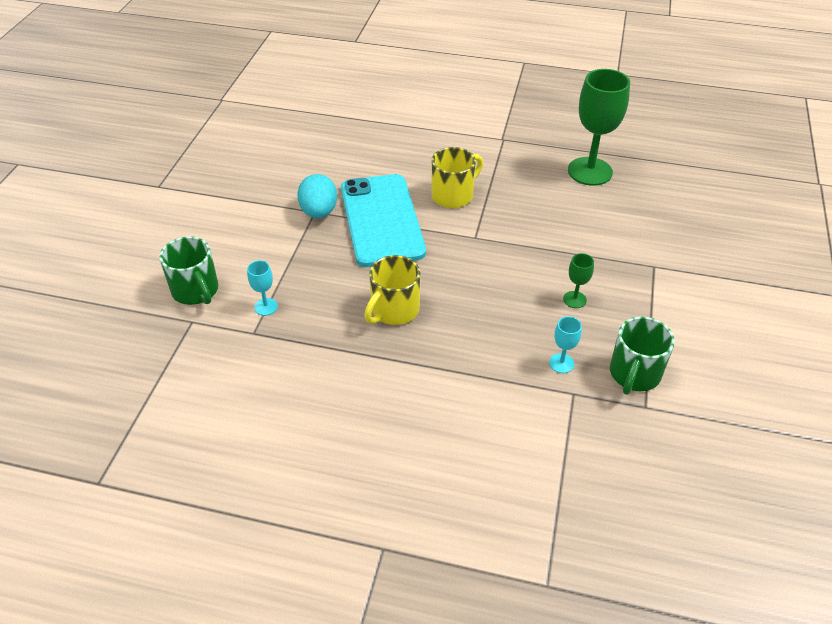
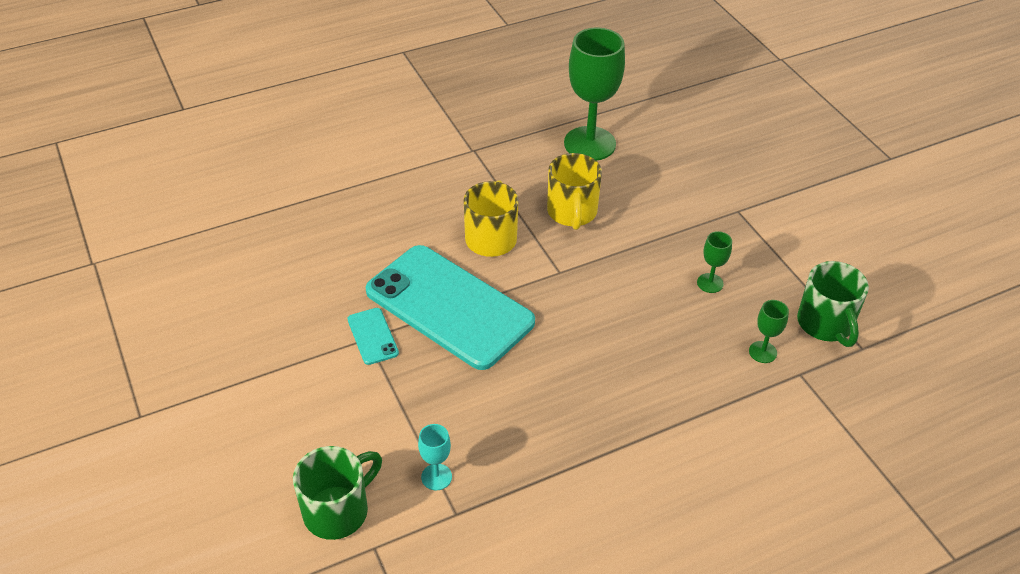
camera: 40 degrees left, 0 degrees up
green mug [159,236,218,305] -> green mug turned 60 degrees counterclockwise [293,446,382,540]
turquoise egg [297,174,337,219] -> turquoise phone [348,308,399,365]
yellow mug [364,255,420,325] -> yellow mug moved to [547,153,602,230]
turquoise goblet [549,316,582,373] -> green goblet [749,300,789,363]

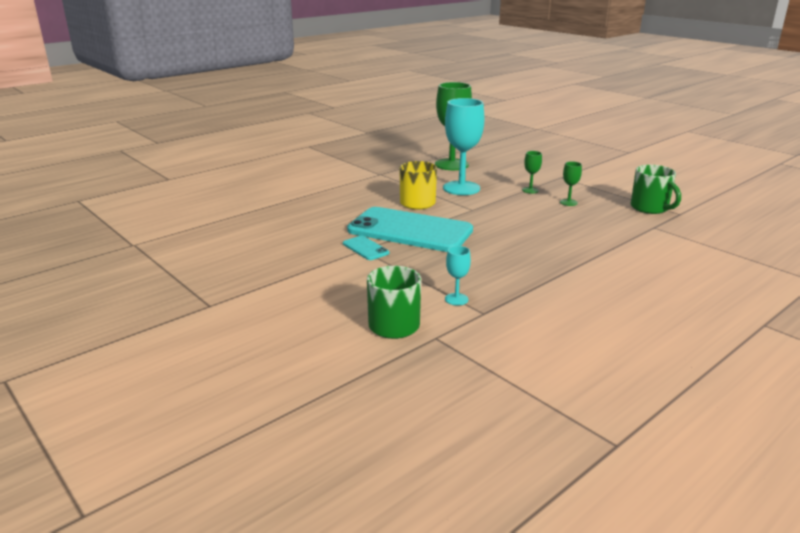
camera: 15 degrees left, 20 degrees down
yellow mug [547,153,602,230] -> turquoise goblet [443,98,484,195]
green goblet [749,300,789,363] -> green goblet moved to [522,151,542,193]

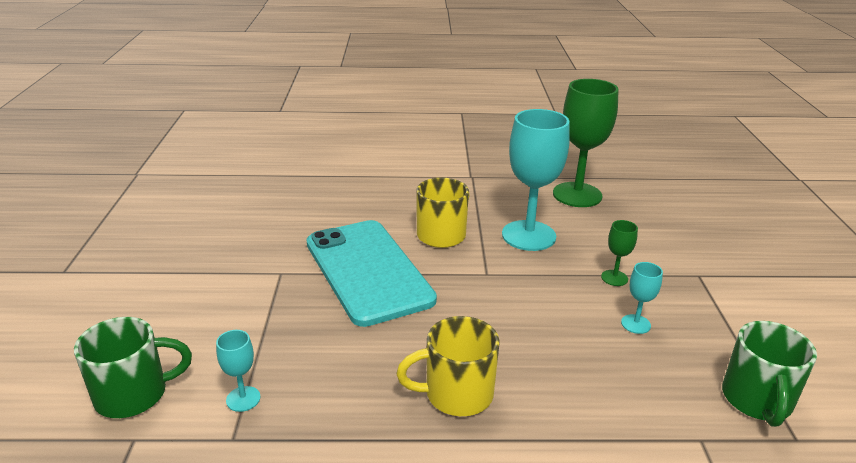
camera: 40 degrees right, 5 degrees up
turquoise phone [343,236,389,260] -> none
green goblet [560,161,582,206] -> turquoise goblet [621,262,663,334]
none -> yellow mug [396,316,500,416]

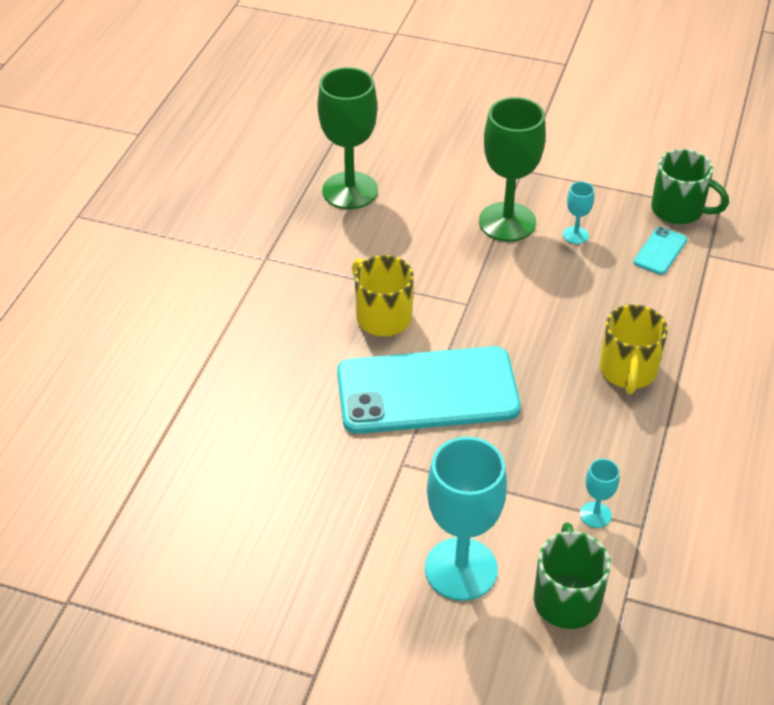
camera: 70 degrees left, 15 degrees up
turquoise goblet [502,109,570,251] -> turquoise goblet moved to [425,437,507,601]
green goblet [601,220,638,286] -> green goblet [479,97,546,242], size x2.24
none -> turquoise phone [634,227,687,275]

